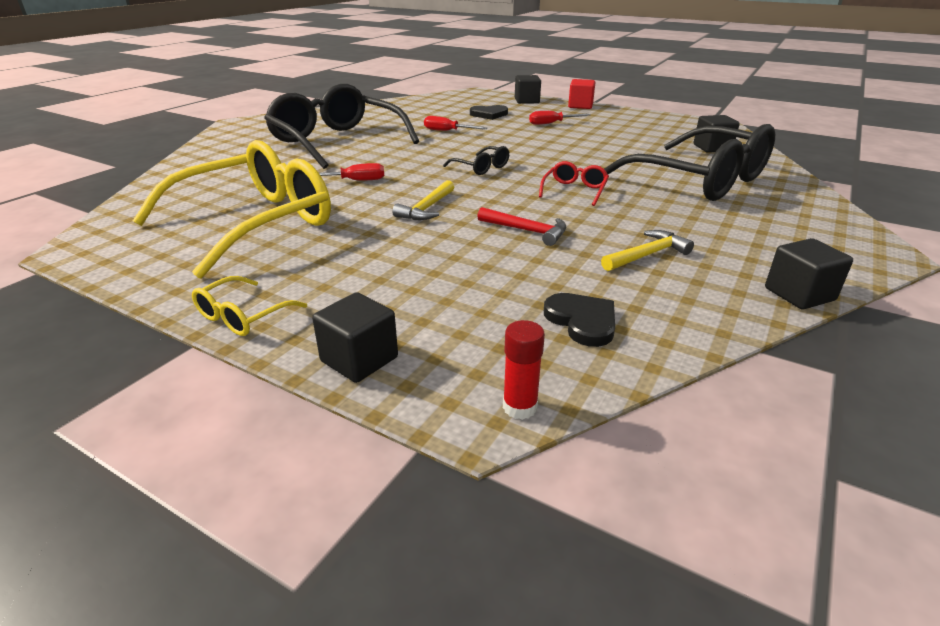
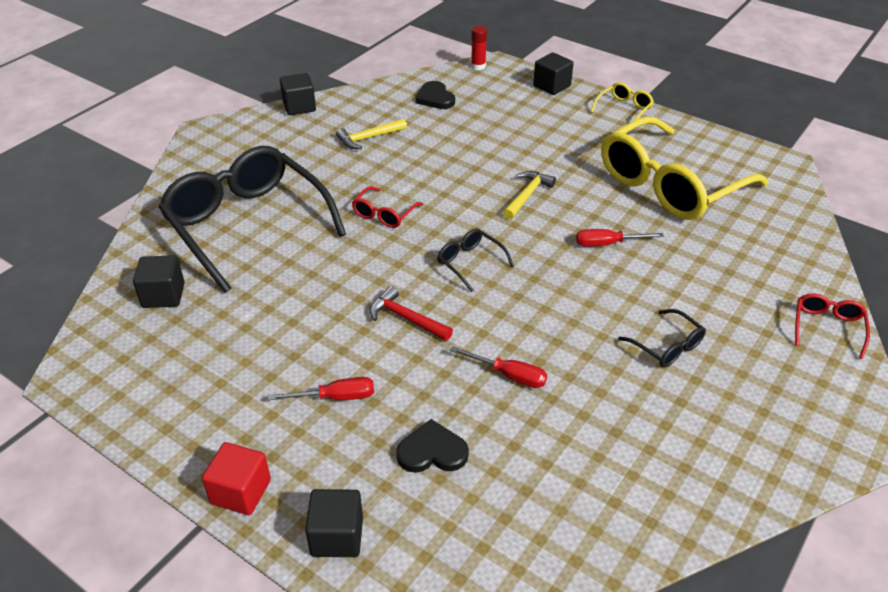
camera: 175 degrees left, 10 degrees up
black glasses [264,84,419,169] -> black glasses [618,309,706,368], size x0.41
red hammer [477,207,566,246] -> red hammer moved to [370,286,453,341]
none -> red glasses [795,293,870,359]

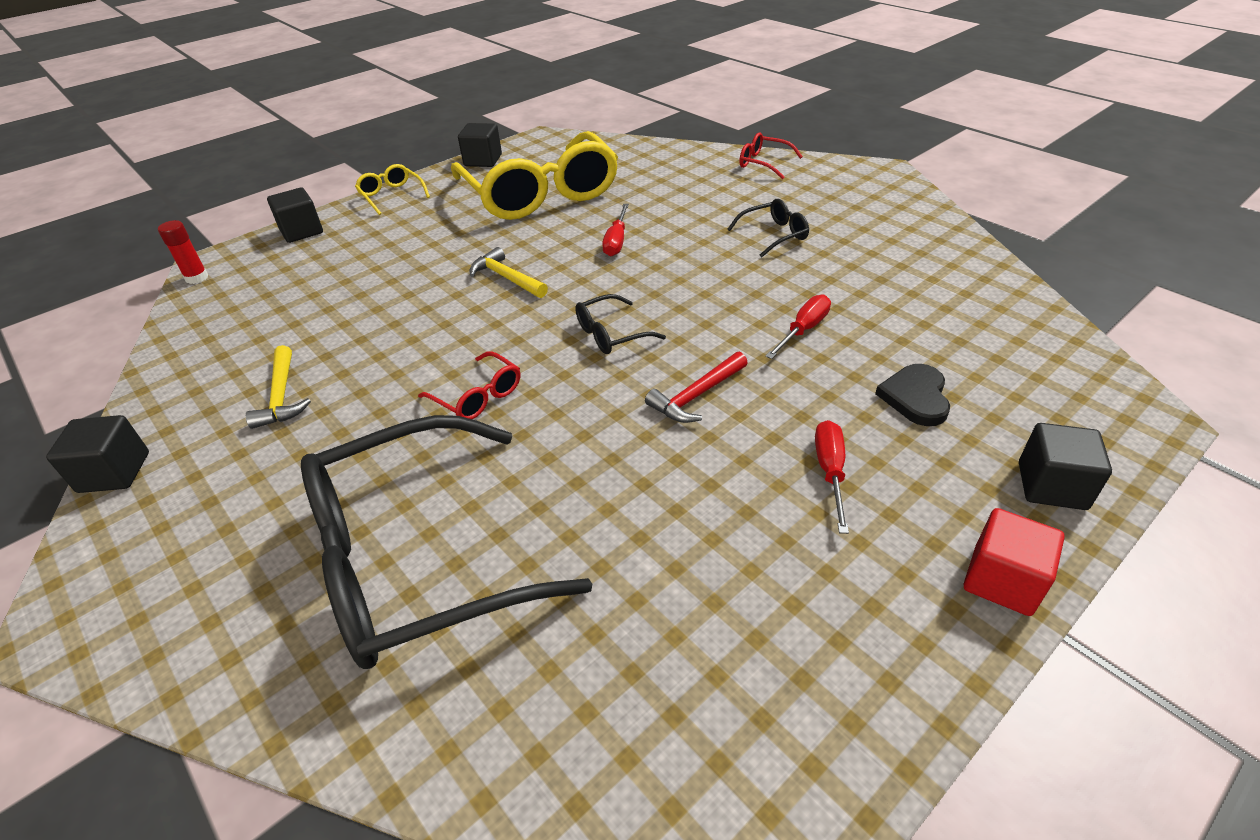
camera: 75 degrees left, 0 degrees up
black cube [133,255,185,308] -> black cube moved to [458,123,502,167]
black heart [416,81,455,109] -> none

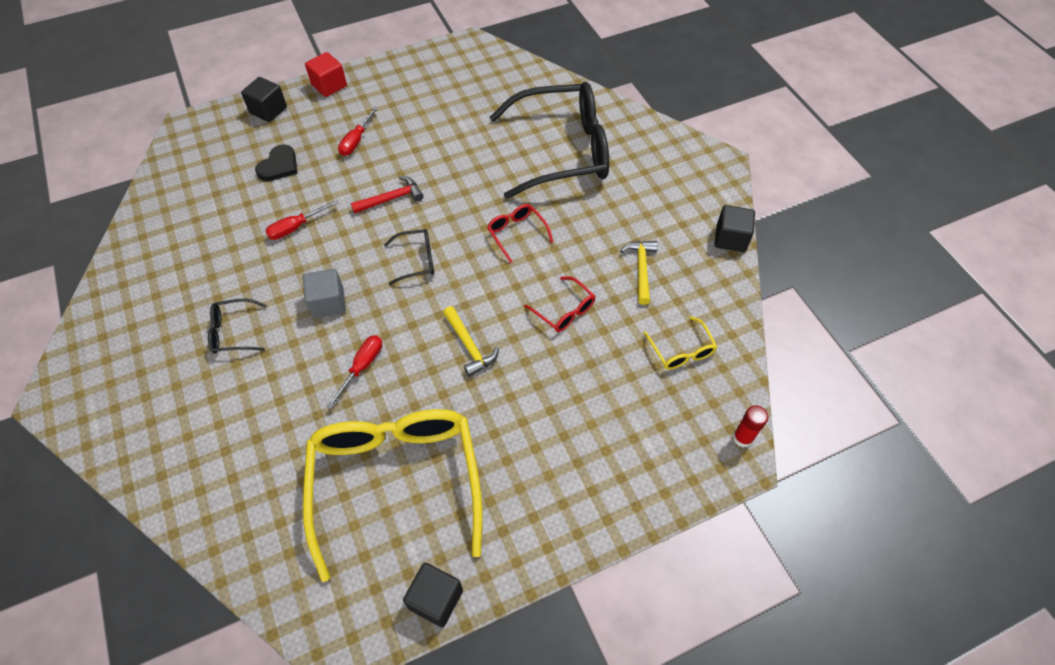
camera: 165 degrees left, 15 degrees up
black cube [267,187,323,243] -> none
yellow glasses [355,164,430,215] -> yellow glasses moved to [643,316,717,370]
red glasses [739,132,803,179] -> red glasses moved to [524,276,595,332]
none -> grey cube [303,269,346,318]

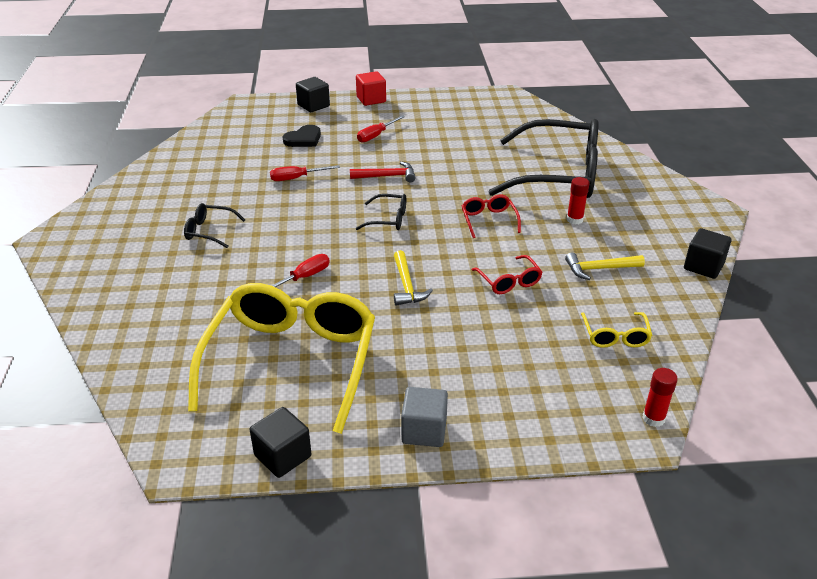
camera: 20 degrees right, 20 degrees down
grey cube [303,269,346,318] -> grey cube moved to [401,387,448,447]
yellow hammer [620,241,658,305] -> yellow hammer turned 120 degrees counterclockwise [565,253,645,280]
none -> red glue stick [567,177,590,225]

